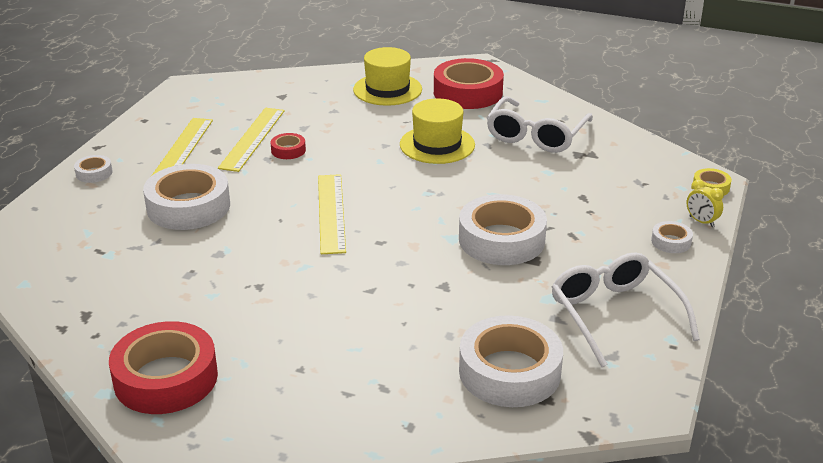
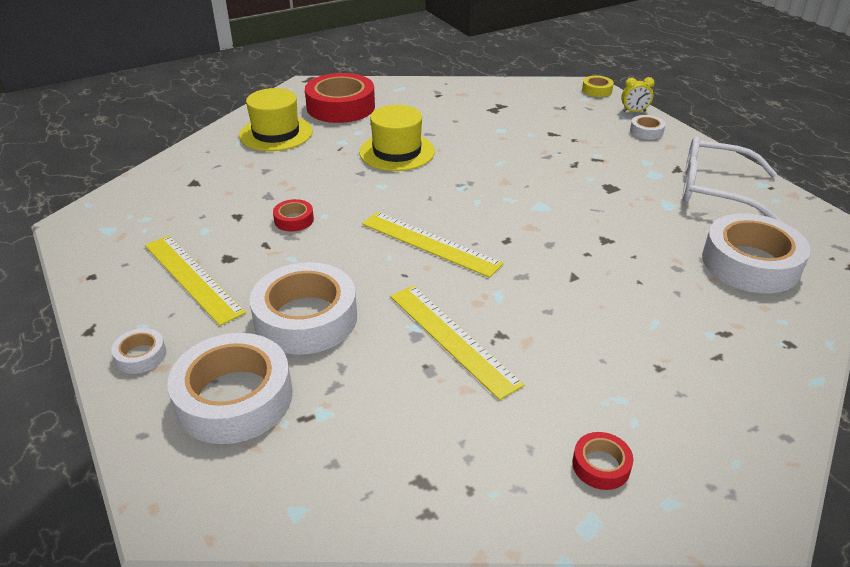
camera: 50 degrees left, 5 degrees up
red tape [109,321,218,414] -> red tape [572,432,633,490], size x0.45
yellow ruler [218,108,285,172] -> yellow ruler moved to [390,285,524,400]
white tape [459,194,547,265] -> white tape moved to [167,333,293,444]
white glasses [487,96,593,153] -> none

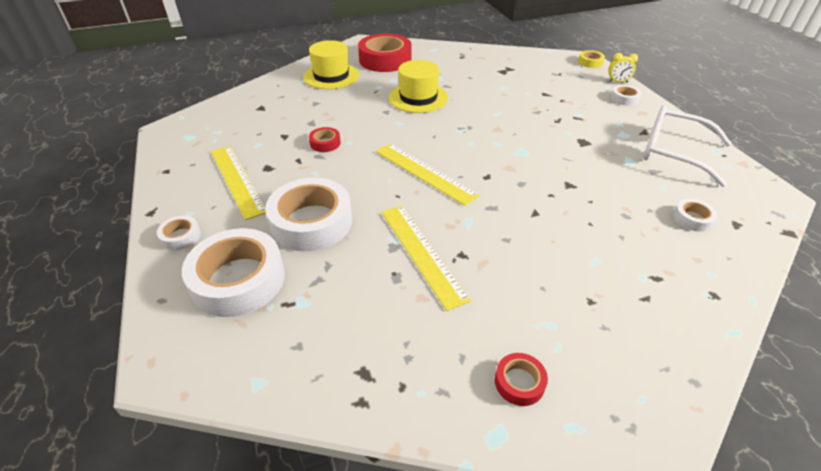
camera: 10 degrees right, 5 degrees up
white tape [702,213,810,293] -> white tape [673,199,717,232], size x0.45

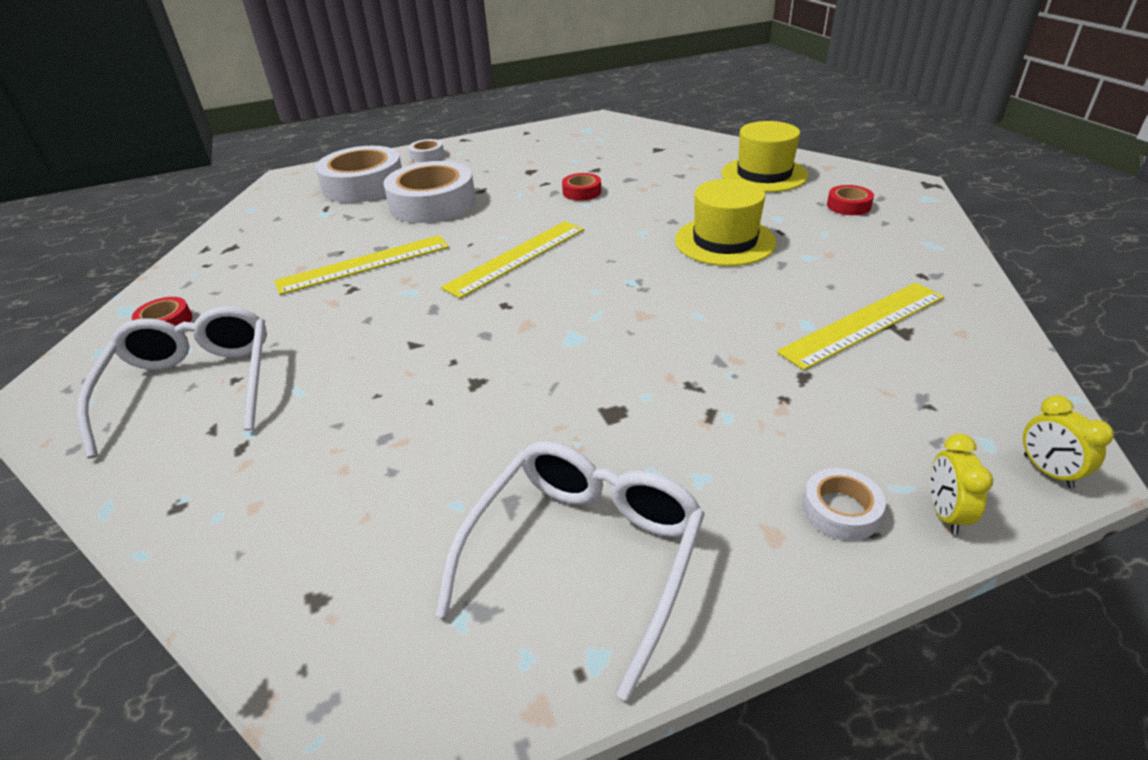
camera: 90 degrees right, 5 degrees down
yellow ruler [211,146,266,220] -> yellow ruler moved to [777,283,944,370]
red tape [358,33,411,72] -> red tape [827,185,874,215], size x0.45
yellow tape [578,50,605,68] -> yellow clock [1023,395,1114,488]
white tape [673,199,717,232] -> none
none -> white glasses [77,306,267,458]

